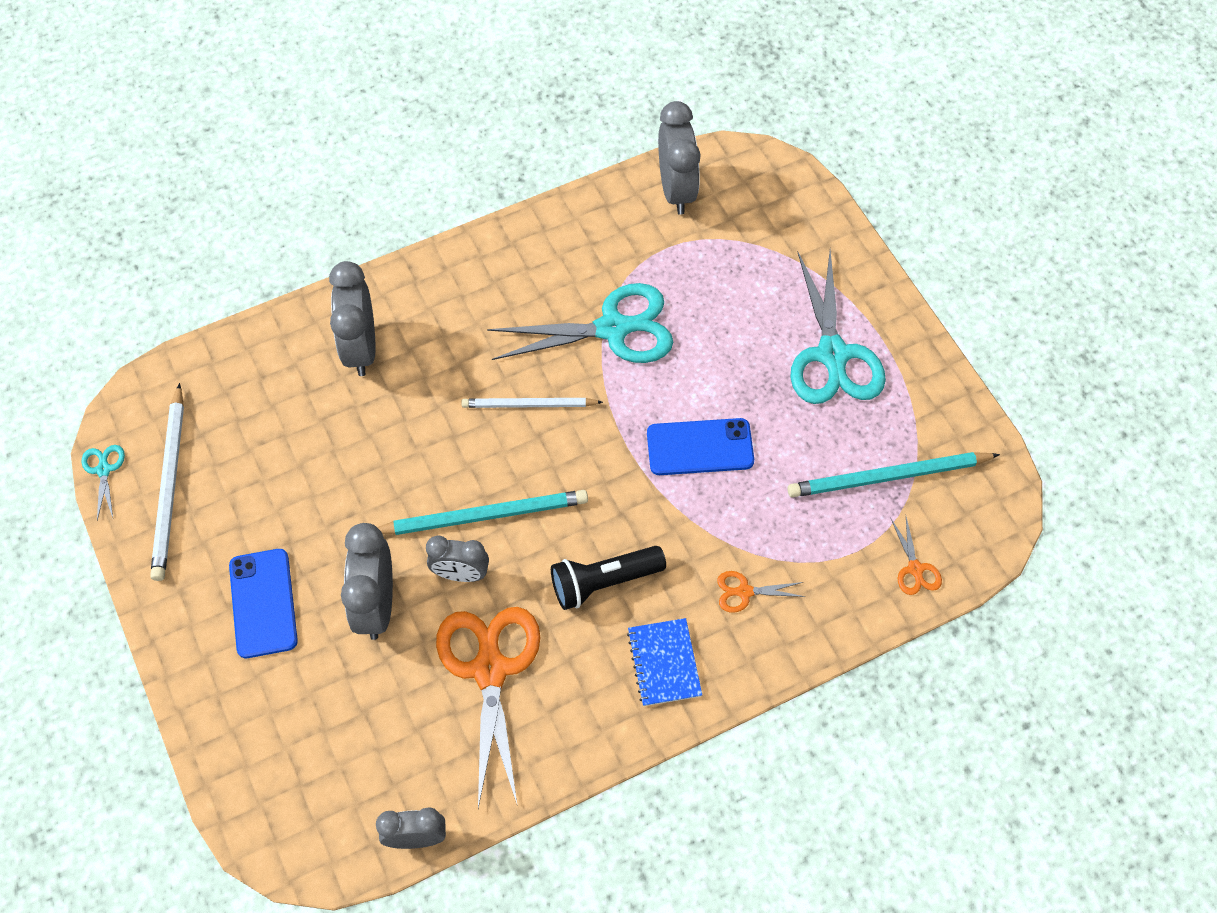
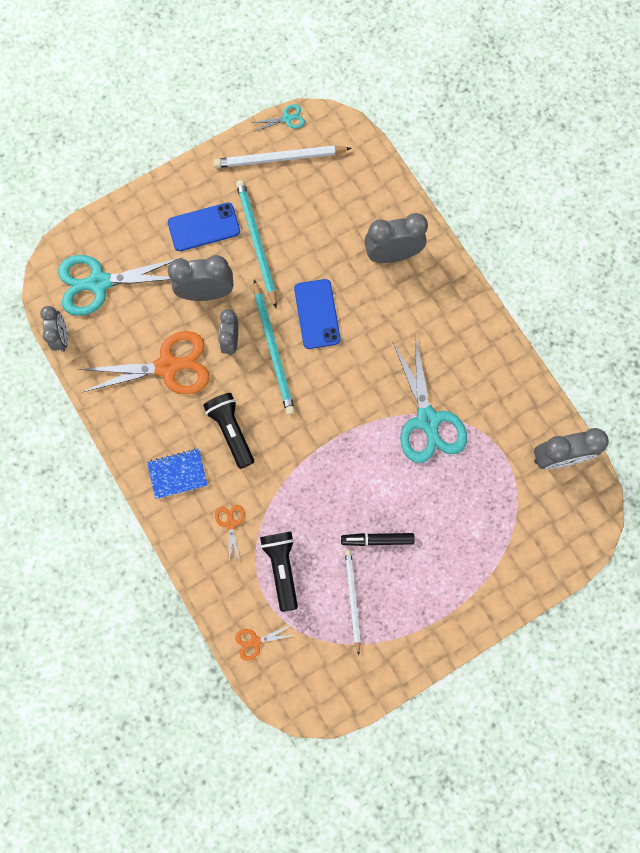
camera: 85 degrees right, 15 degrees up
white pencil [461,398,603,408] -> white pencil moved to [345,550,361,655]
blue phone [647,418,754,475] -> blue phone moved to [294,279,341,349]
turquoise pencil [788,452,1000,498] -> turquoise pencil moved to [236,180,277,308]
turquoise scissors [790,250,886,404] -> turquoise scissors moved to [58,255,183,316]
none -> black flashlight [260,532,298,612]
none -> black marker [341,533,415,546]

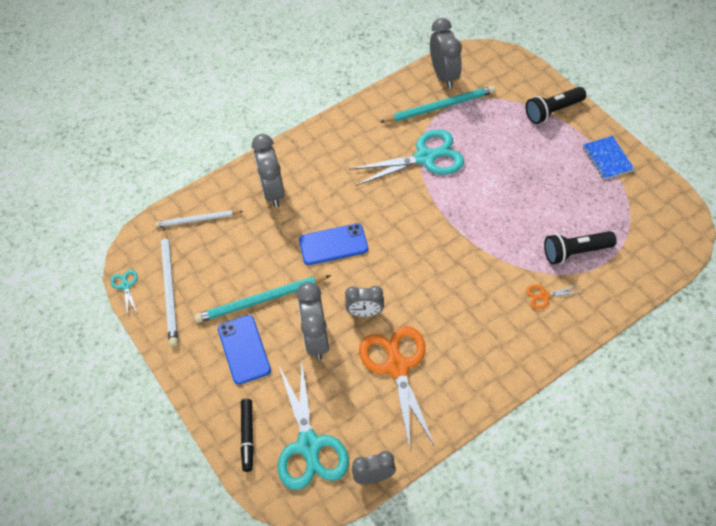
camera: 90 degrees left, 20 degrees down
blue notebook [147,448,208,499] -> blue notebook moved to [583,136,635,180]
black flashlight [203,393,254,469] -> black flashlight moved to [526,87,586,124]
orange scissors [235,624,294,661] -> none
turquoise pencil [254,279,295,415] -> turquoise pencil moved to [380,86,495,122]
black marker [341,533,415,546] -> black marker moved to [241,399,254,472]
white pencil [345,550,361,655] -> white pencil moved to [155,210,243,227]

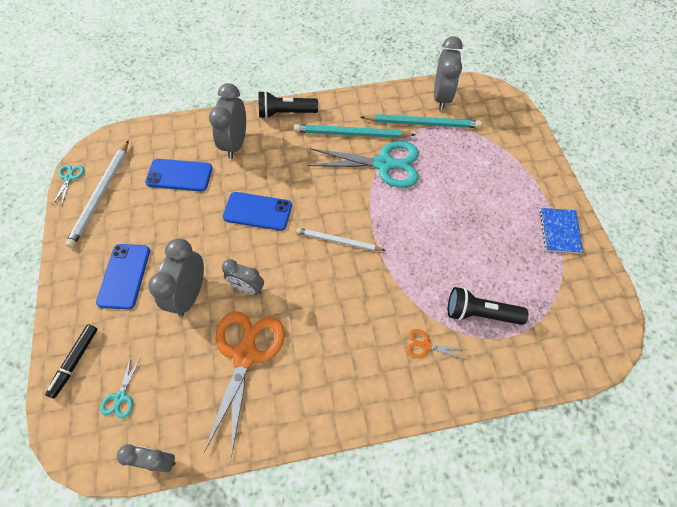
camera: 20 degrees right, 5 degrees up
white pencil [155,210,243,227] -> white pencil moved to [296,228,386,251]
turquoise pencil [194,275,331,323] -> turquoise pencil moved to [294,124,416,138]
turquoise scissors [278,363,349,490] -> turquoise scissors [100,356,141,419], size x0.44
black flashlight [526,87,586,124] -> black flashlight moved to [258,91,318,119]
none -> blue phone [145,159,213,191]

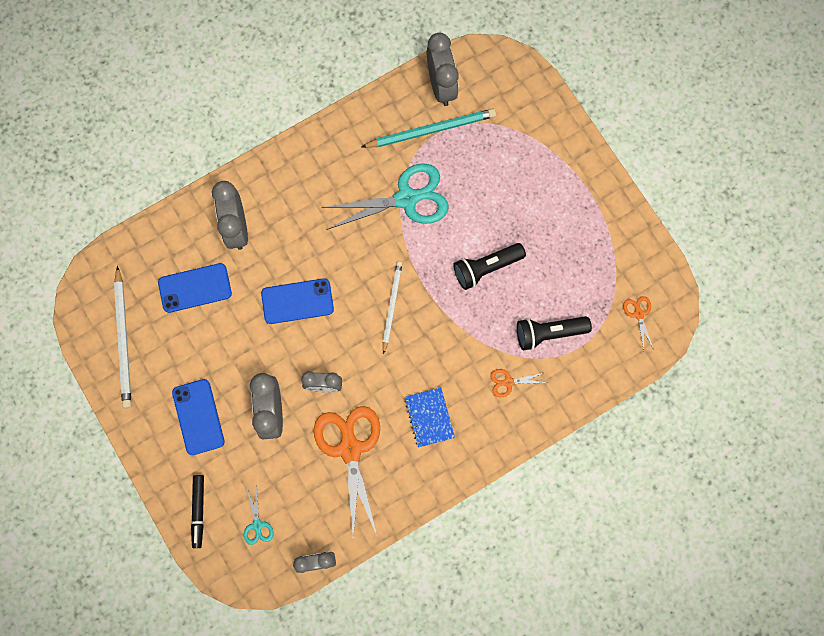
camera: 20 degrees left, 15 degrees up
turquoise scissors [52,165,84,205] -> none
black flashlight [258,91,318,119] -> black flashlight moved to [453,243,526,290]
turquoise pencil [294,124,416,138] -> none
white pencil [296,228,386,251] -> white pencil turned 105 degrees clockwise [383,261,402,354]
blue notebook [540,208,583,253] -> blue notebook moved to [404,387,455,448]
none -> orange scissors [623,296,654,350]

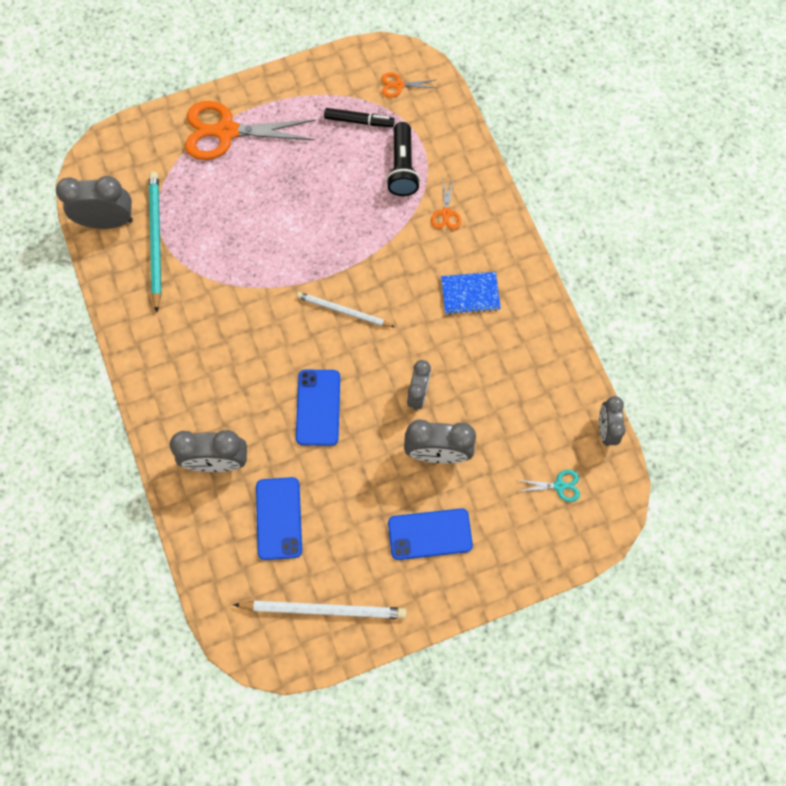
camera: 80 degrees left, 5 degrees down
black marker [191,475,204,548] -> black marker moved to [324,108,395,127]
orange scissors [314,406,380,538] -> orange scissors moved to [185,101,316,160]
turquoise scissors [322,163,449,230] -> none
black flashlight [453,243,526,290] -> none

